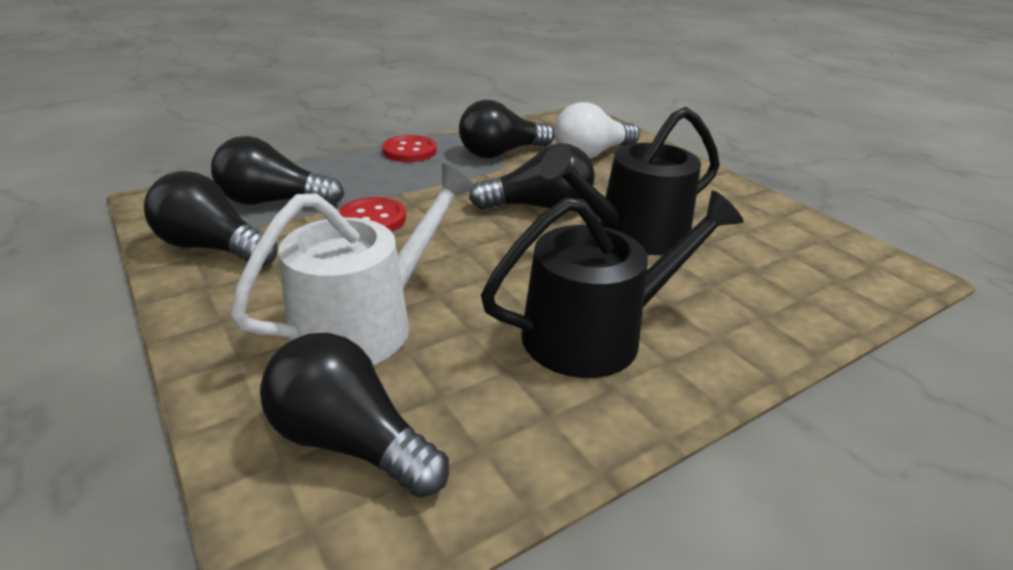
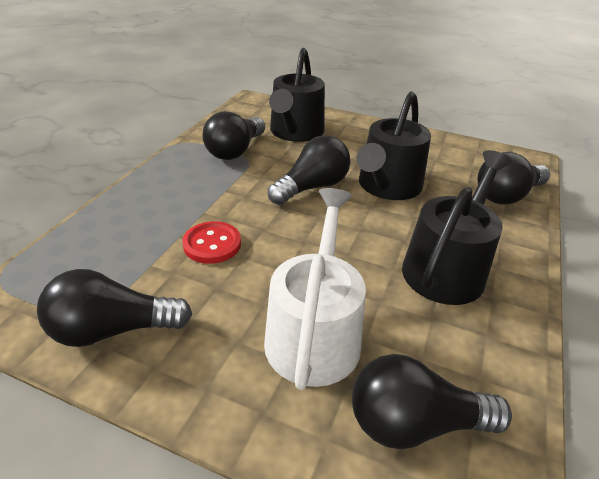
camera: 35 degrees left, 5 degrees up
black light bulb [211,136,344,206] -> black light bulb moved to [477,152,550,205]
red button [382,135,437,162] -> none
white light bulb [554,102,640,159] -> black watering can [269,48,325,142]

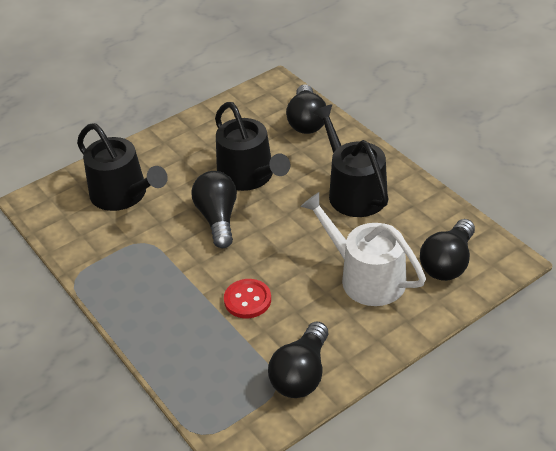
camera: 55 degrees left, 5 degrees up
black light bulb [202,111,265,160] -> none

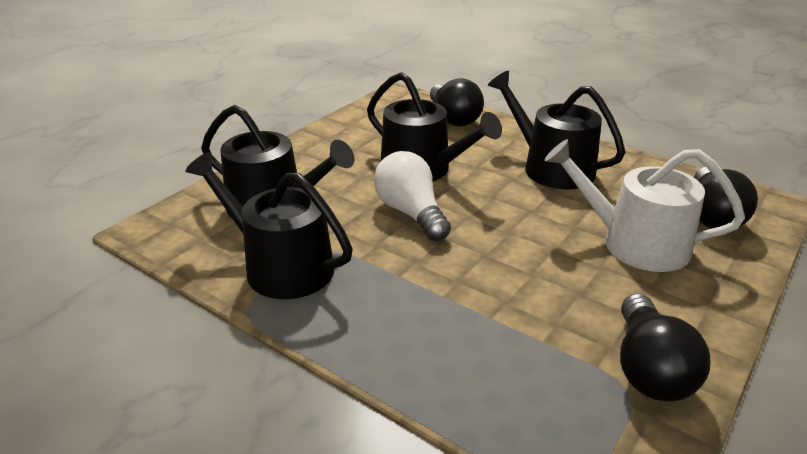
camera: 20 degrees left, 10 degrees down
black light bulb [191,171,237,248] -> white light bulb [374,151,451,241]
red button [224,279,271,318] -> none
none -> black watering can [185,152,353,299]

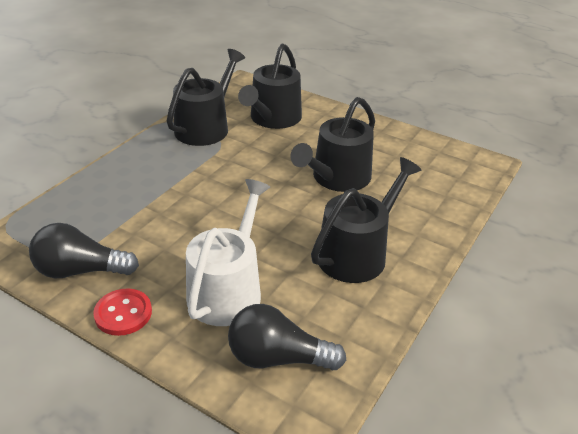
camera: 85 degrees right, 5 degrees up
white light bulb [374,151,451,241] -> none
black light bulb [430,78,484,127] -> none
none -> red button [93,288,152,336]

